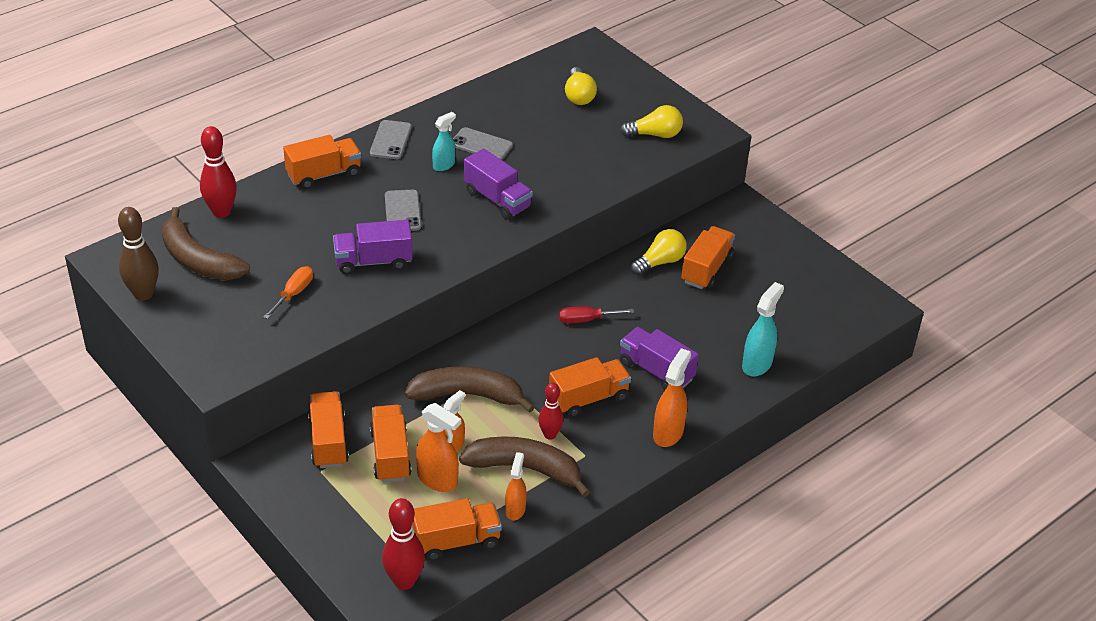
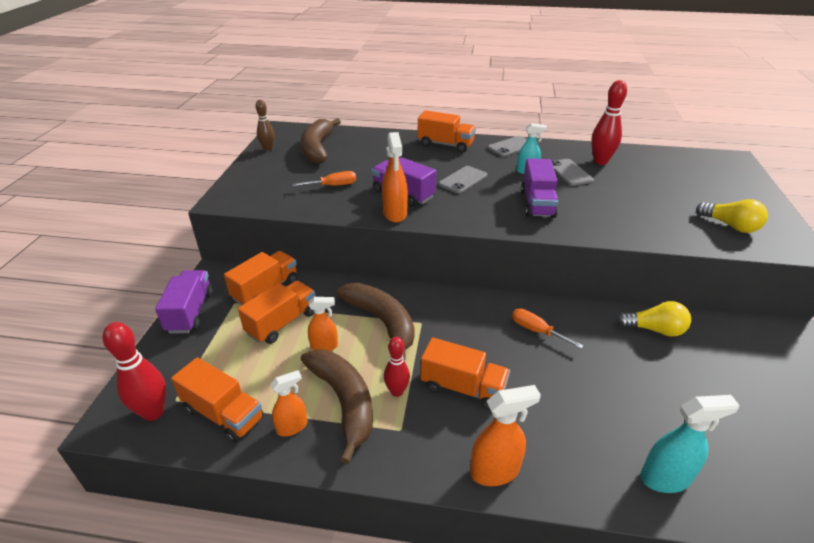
camera: 50 degrees right, 5 degrees down
brown bowling pin [118,207,159,301] -> brown bowling pin [256,100,275,151], size x0.65
red bowling pin [200,126,237,218] -> red bowling pin moved to [591,80,627,165]
orange spray bottle [416,403,461,492] -> orange spray bottle moved to [382,132,408,223]
red screwdriver [559,306,634,324] -> orange screwdriver [512,309,584,349]
yellow light bulb [565,67,597,105] -> none
purple truck [620,327,699,390] -> purple truck moved to [155,270,213,333]
orange truck [681,226,735,289] -> none

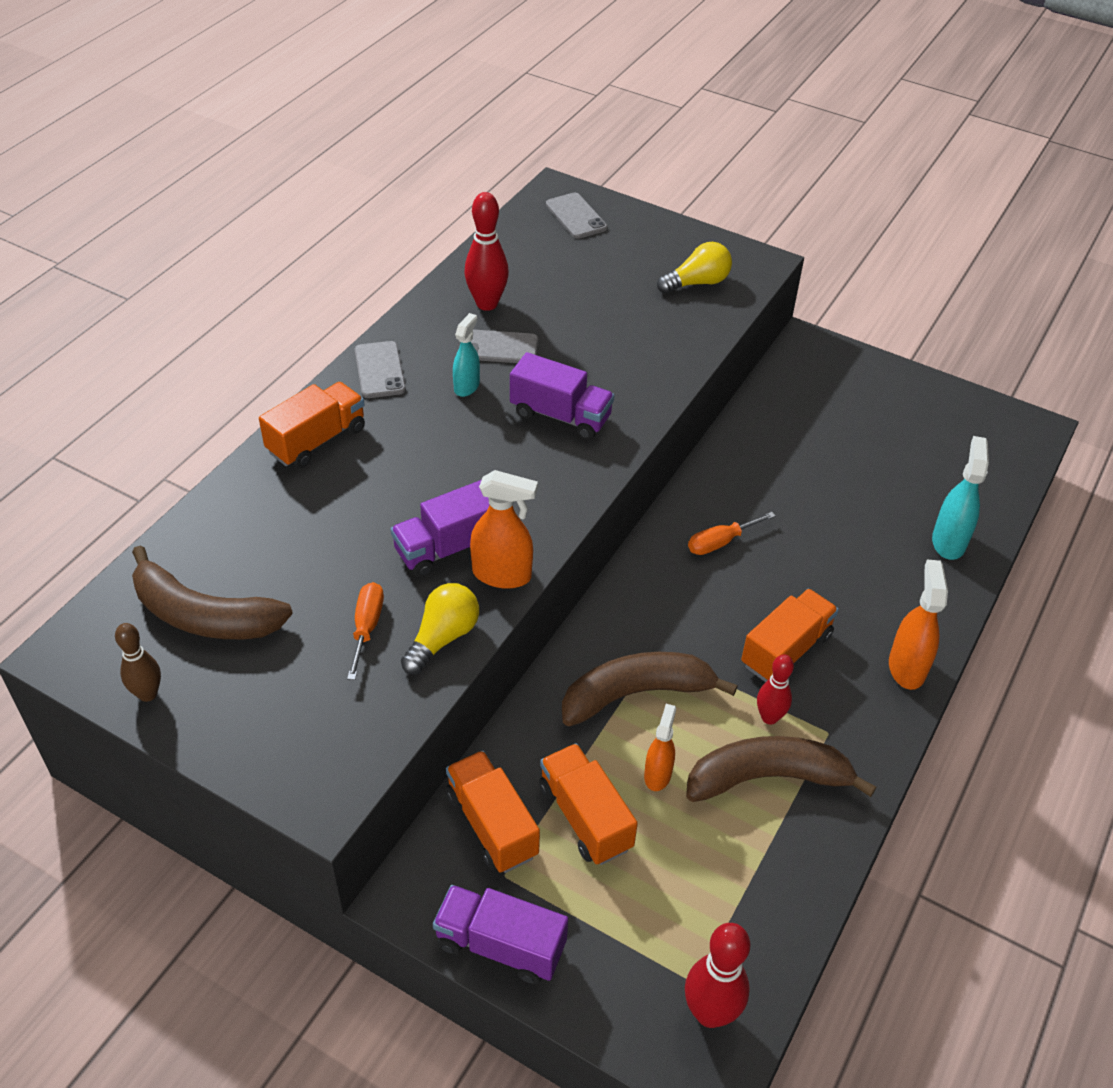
camera: 70 degrees left, 10 degrees up
orange truck [171,357,264,443] -> none
orange spray bottle [270,370,307,436] -> none
grey phone [439,166,487,194] -> grey phone moved to [546,192,608,239]
yellow light bulb [617,301,691,337] -> yellow light bulb moved to [401,583,479,674]

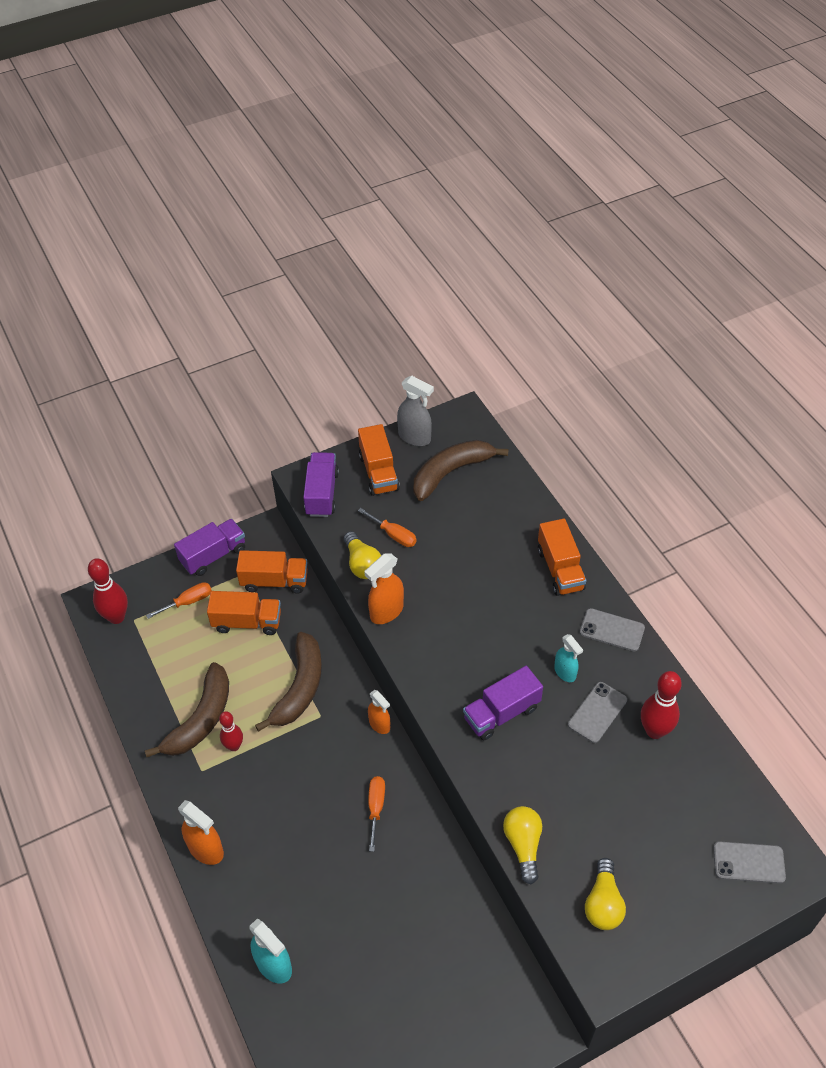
camera: 125 degrees right, 5 degrees up
brown bowling pin [115,623,161,702] -> grey spray bottle [397,376,434,446]
purple truck [391,480,490,577] -> purple truck moved to [303,452,339,517]
orange spray bottle [644,704,676,791] -> orange spray bottle moved to [368,690,390,734]
orange truck [741,589,839,682] -> orange truck moved to [358,424,400,496]
none -> orange screwdriver [146,582,212,619]
none -> yellow light bulb [503,806,542,884]

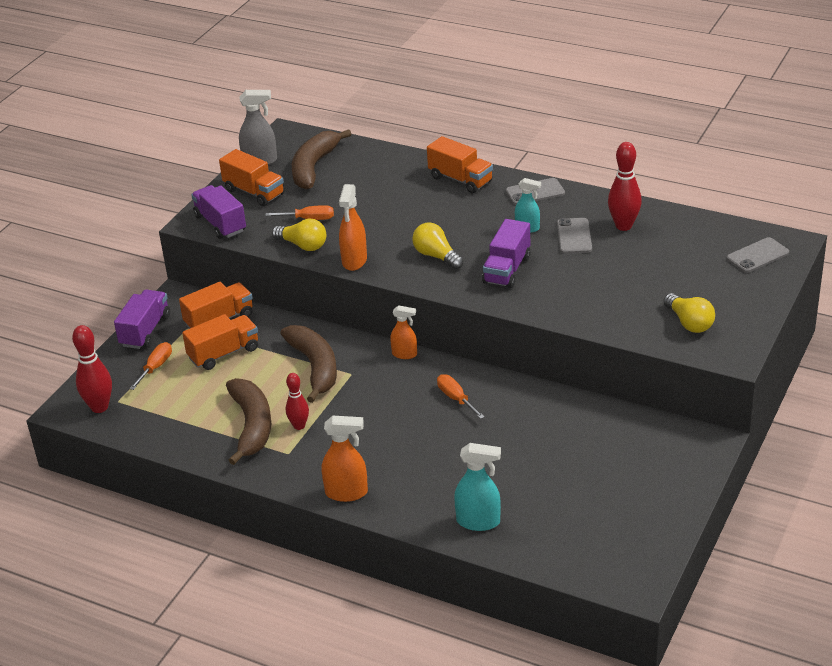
camera: 35 degrees left, 15 degrees down
yellow light bulb [503,806,542,884] -> yellow light bulb moved to [412,223,464,269]

